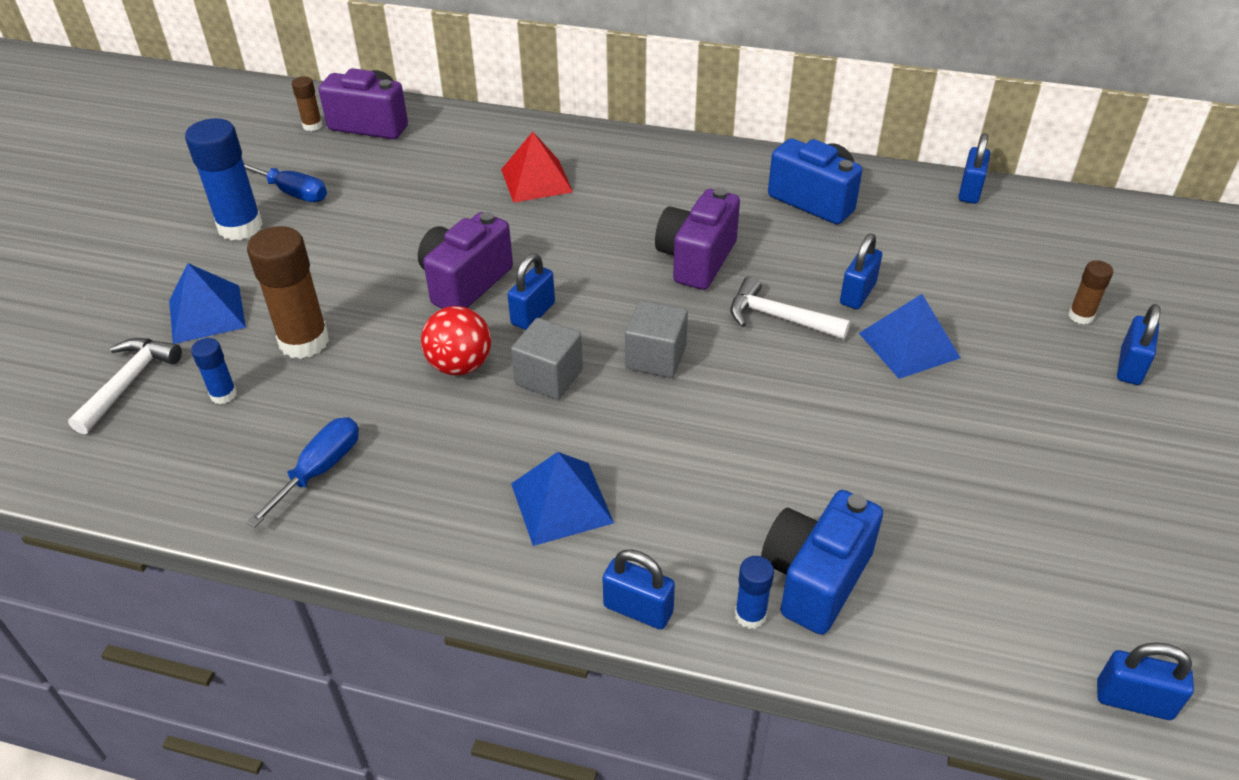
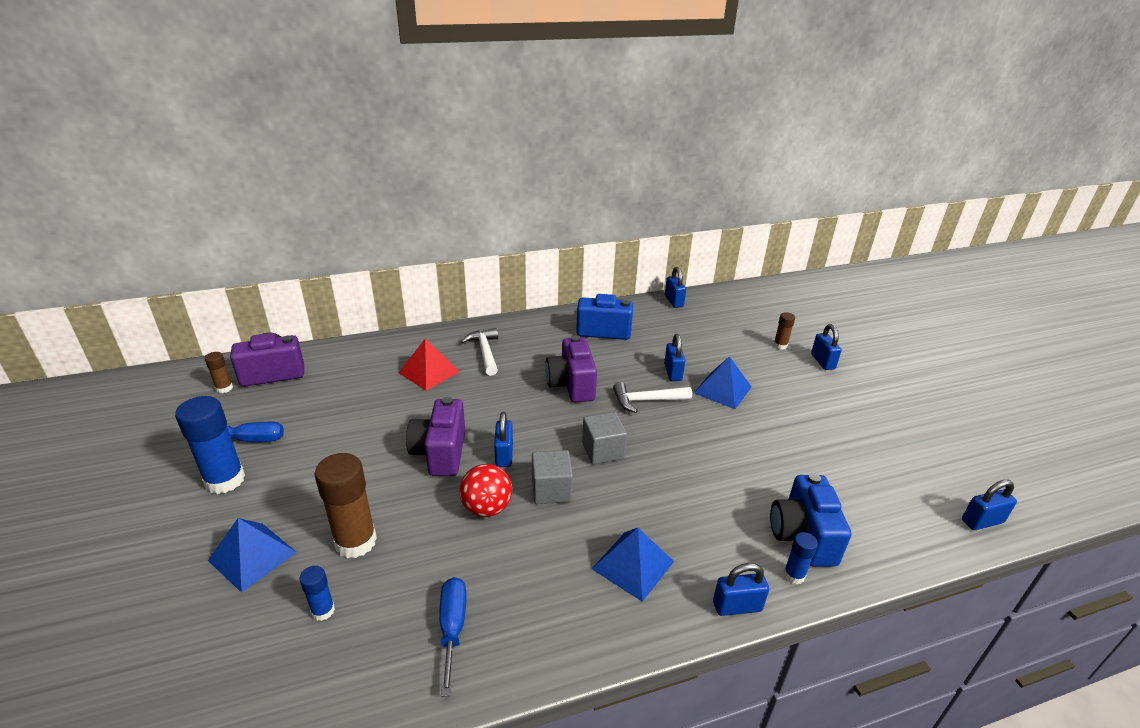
camera: 35 degrees left, 10 degrees down
white hammer [68,338,182,434] -> white hammer moved to [461,328,498,376]

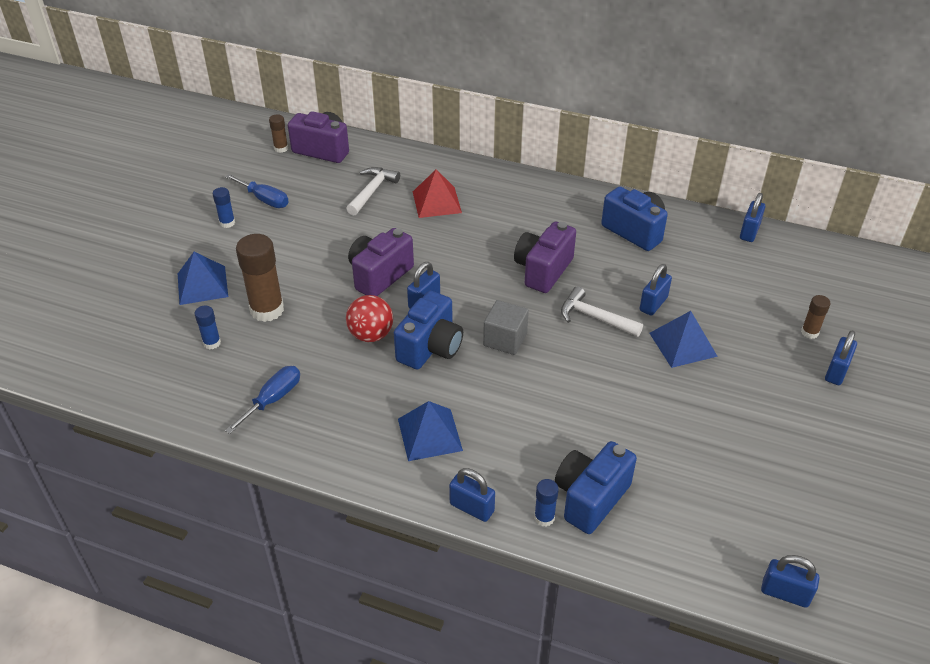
camera: 40 degrees right, 10 degrees up
blue glue stick [175,396,245,494] -> blue glue stick [213,187,235,228], size x0.50
white hammer [461,328,498,376] -> white hammer moved to [346,167,400,216]
grey cube [532,450,573,504] -> blue camera [394,291,463,370]

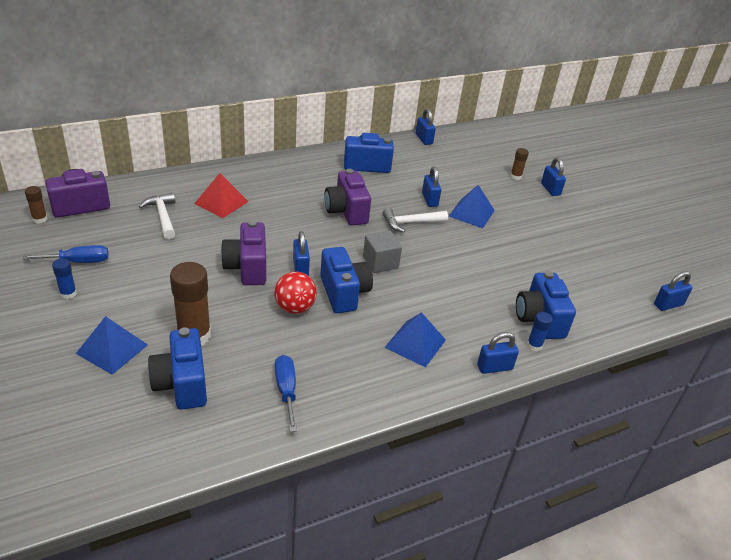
camera: 50 degrees left, 5 degrees down
blue glue stick [195,305,221,350] -> blue camera [148,327,207,410]

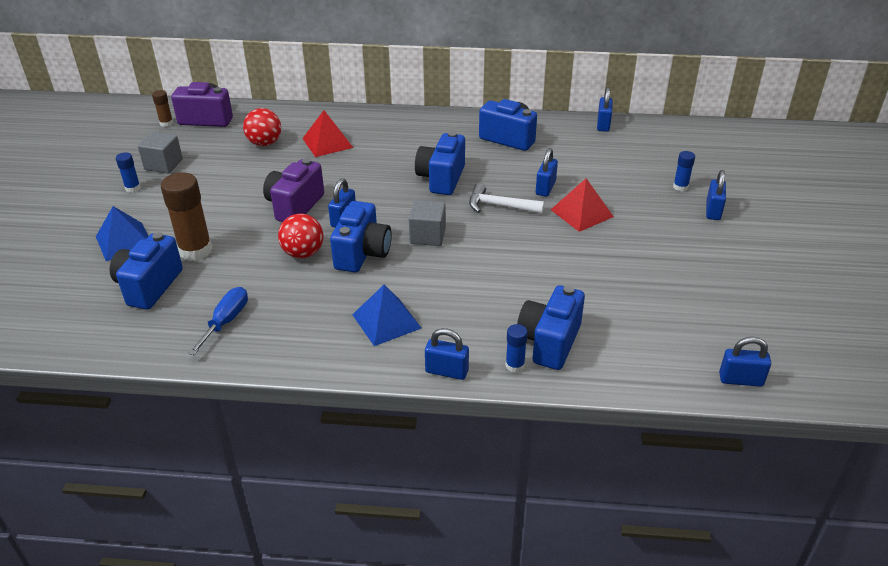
camera: 35 degrees right, 0 degrees up
blue screwdriver [23,245,109,263] -> grey cube [138,132,183,174]
white hammer [139,193,175,239] -> red ball [243,108,281,146]
purple camera [324,169,371,225] -> blue camera [415,131,465,195]
blue pyramid [449,185,495,228] -> red pyramid [551,178,614,232]
brown glue stick [510,148,529,180] -> blue glue stick [673,151,695,191]

